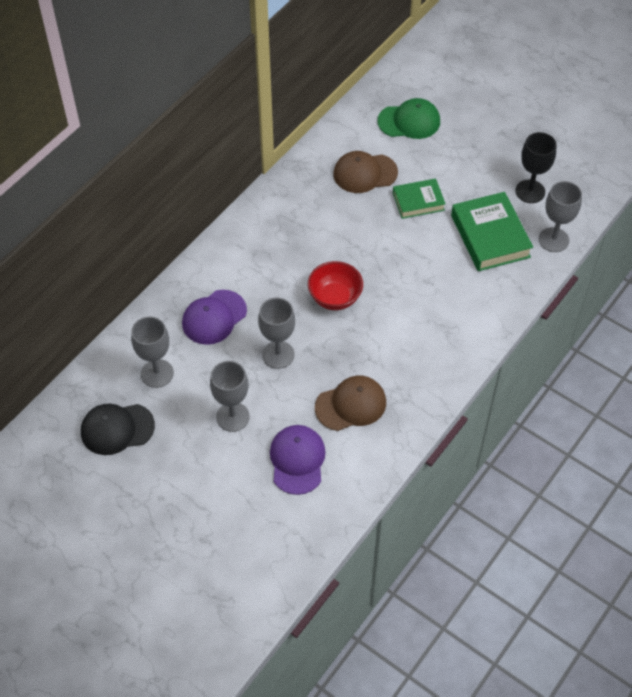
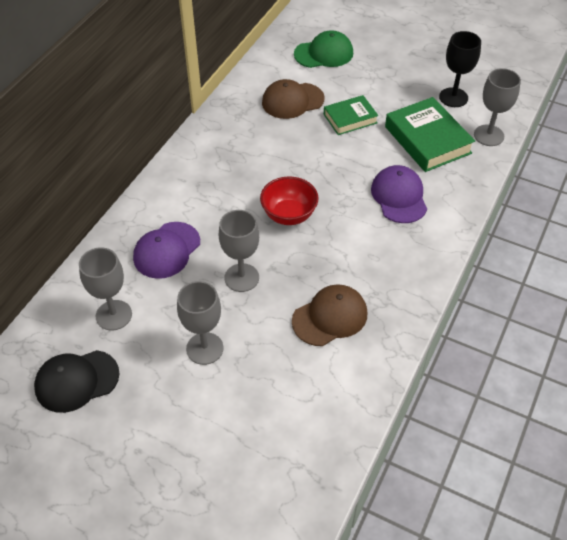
camera: 10 degrees left, 5 degrees down
purple cap [270,425,326,495] -> purple cap moved to [371,165,427,223]

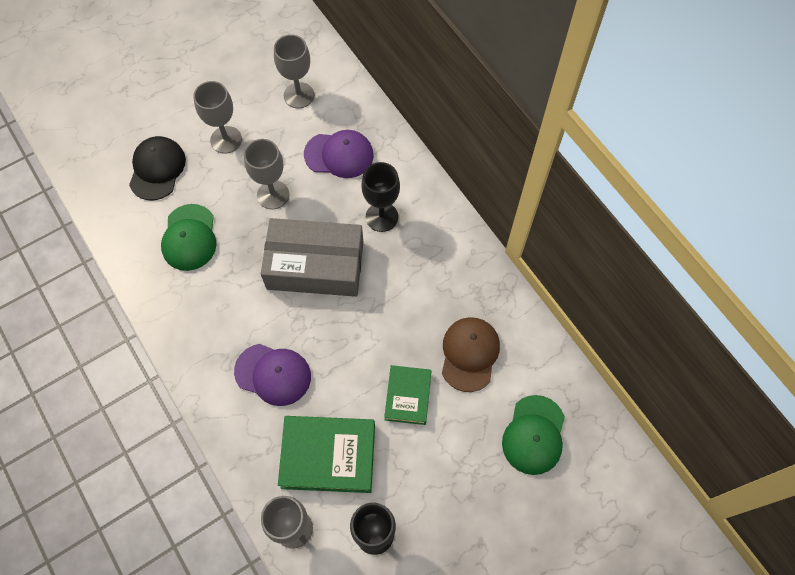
camera: 120 degrees right, 15 degrees up
black cap [34,350,119,413] -> black cap moved to [129,136,186,200]
purple cap [133,222,200,279] -> purple cap turned 120 degrees clockwise [304,130,374,178]
red bowl [260,176,318,225] -> grey box [261,218,364,297]
brown cap [292,284,367,346] -> green cap [161,204,217,271]
none -> black goblet [361,162,400,232]

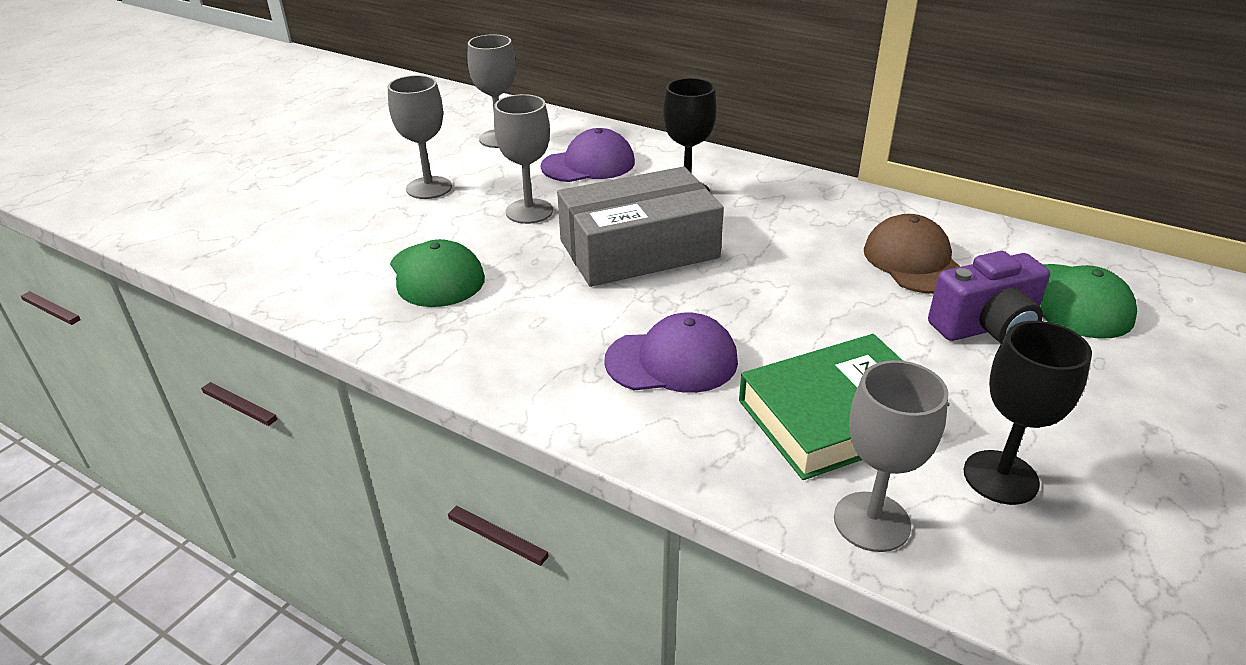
camera: 25 degrees left, 30 degrees down
black cap [129,136,186,200] -> none
green book [384,365,431,425] -> none
none -> purple camera [928,251,1050,343]

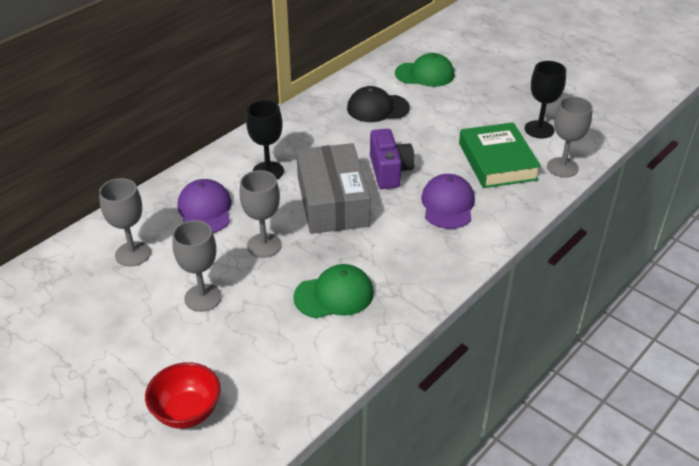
camera: 80 degrees left, 5 degrees up
brown cap [864,214,960,294] -> black cap [347,86,410,122]
purple camera [928,251,1050,343] -> purple camera moved to [370,129,415,189]
none -> red bowl [145,362,221,429]

